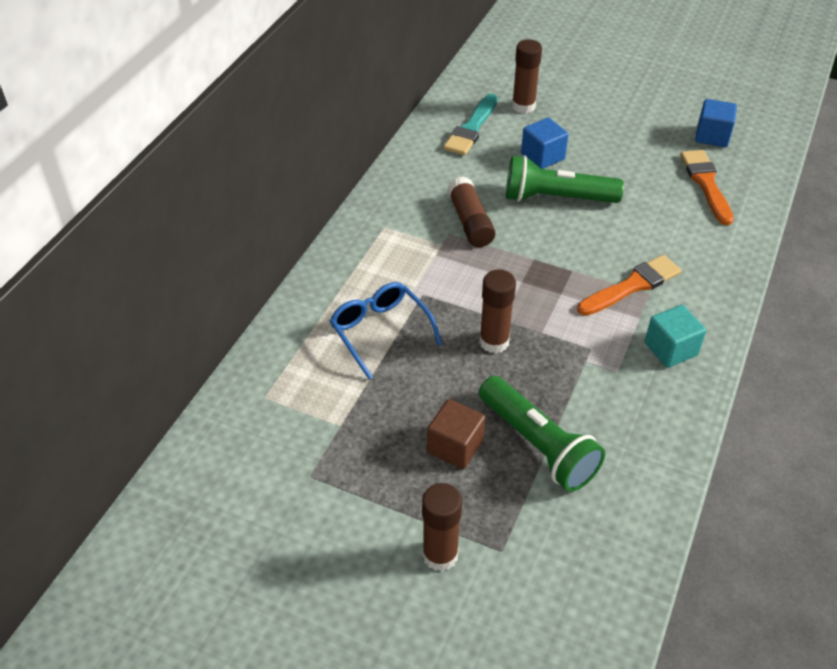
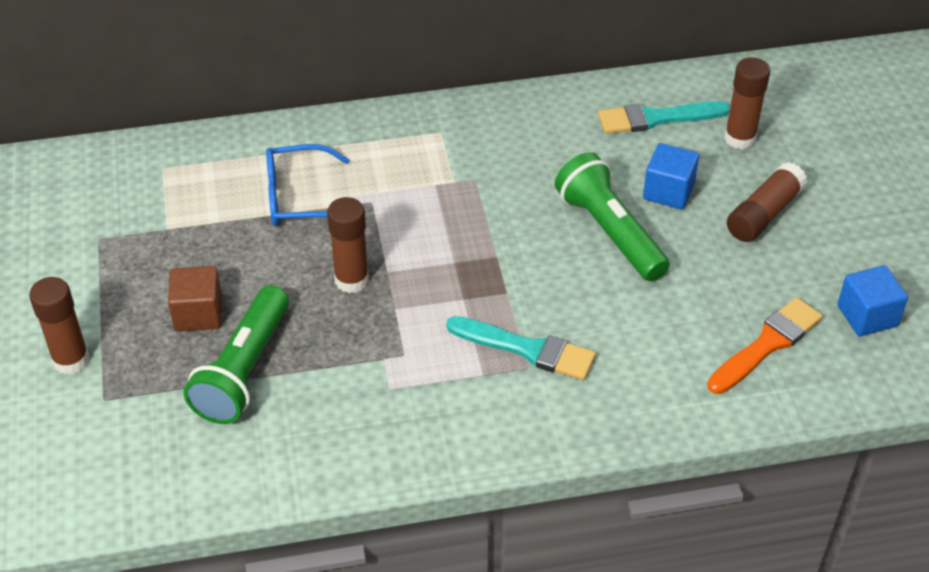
camera: 55 degrees right, 0 degrees up
blue glasses [330,282,442,380] -> blue glasses turned 120 degrees counterclockwise [266,144,349,226]
brown glue stick [447,176,495,247] -> brown glue stick moved to [727,162,807,242]
orange brush [577,255,682,316] -> turquoise brush [446,316,596,380]
turquoise cube [645,305,706,368] -> none

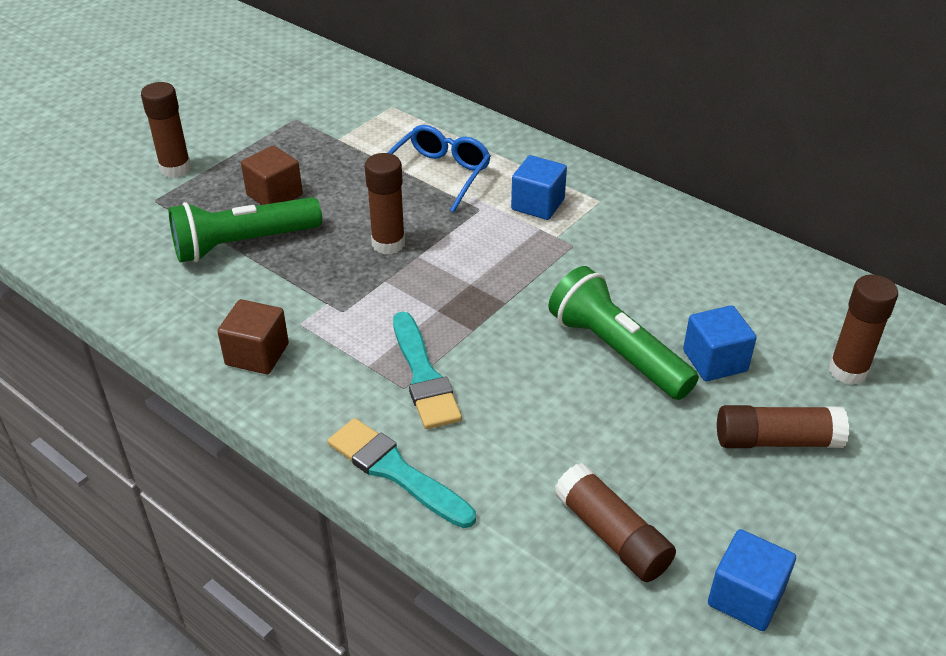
camera: 50 degrees right, 5 degrees down
blue glasses [266,144,349,226] -> blue glasses turned 75 degrees clockwise [388,125,491,213]
green flashlight [555,152,670,281] -> green flashlight turned 60 degrees counterclockwise [548,266,699,400]
turquoise brush [598,101,730,134] -> turquoise brush moved to [328,418,476,528]
orange brush [707,297,823,394] -> brown glue stick [554,463,676,582]
none -> brown cube [217,299,289,374]
none -> blue cube [511,155,567,220]

